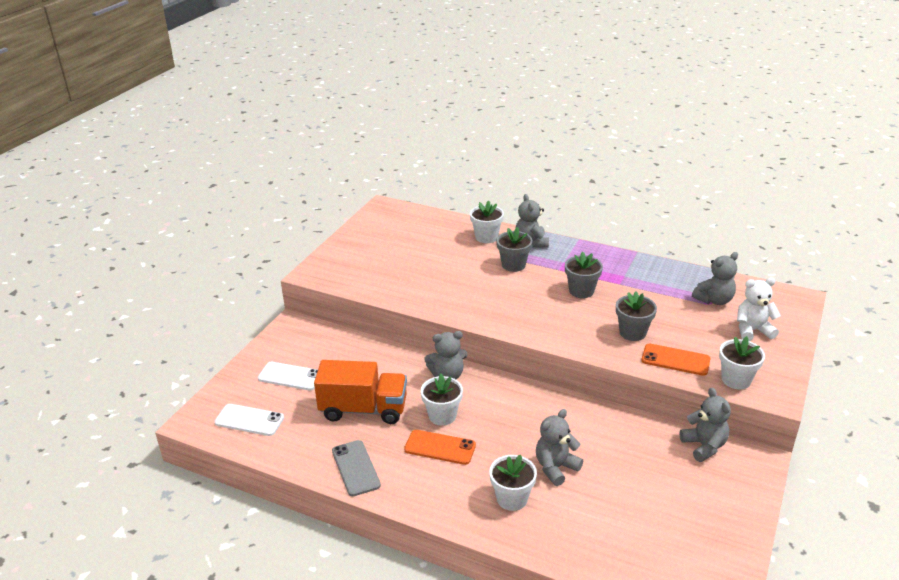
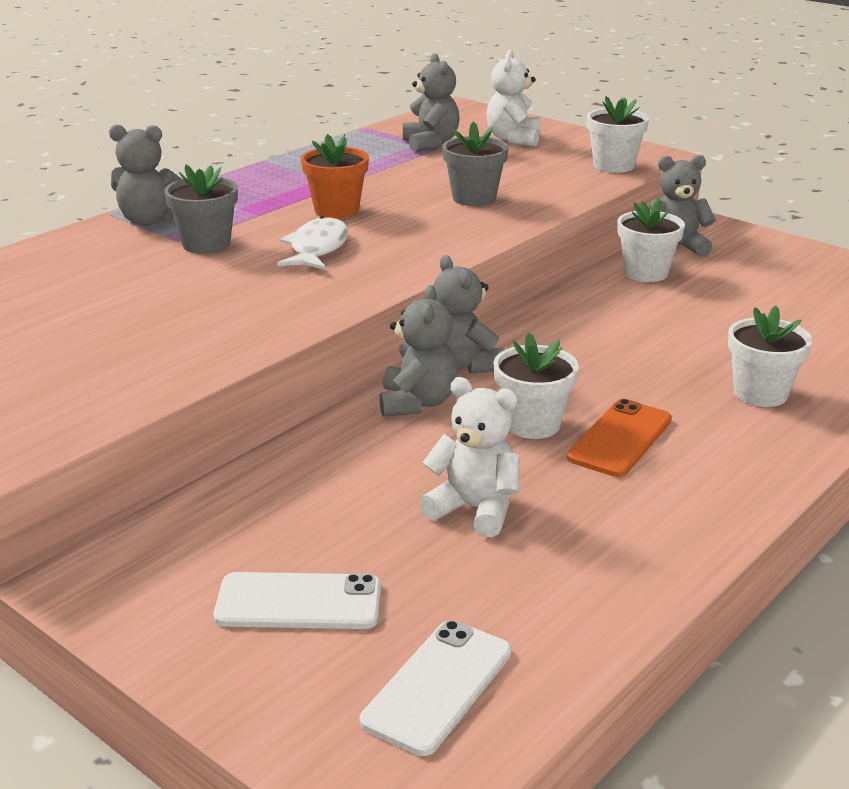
camera: 75 degrees left, 5 degrees down
white phone [258,362,318,390] -> white phone turned 60 degrees clockwise [213,572,381,629]
orange truck [314,360,407,424] -> white teddy bear [419,377,520,537]
grey phone [332,440,381,496] -> none
white flower pot [470,201,504,243] -> white flower pot moved to [617,198,685,282]
grey teddy bear [536,409,583,486] -> grey teddy bear moved to [433,255,505,374]
grey flower pot [565,252,603,298] -> orange flower pot [301,134,369,219]
orange phone [641,343,710,376] -> none
none -> white fish [277,216,348,270]

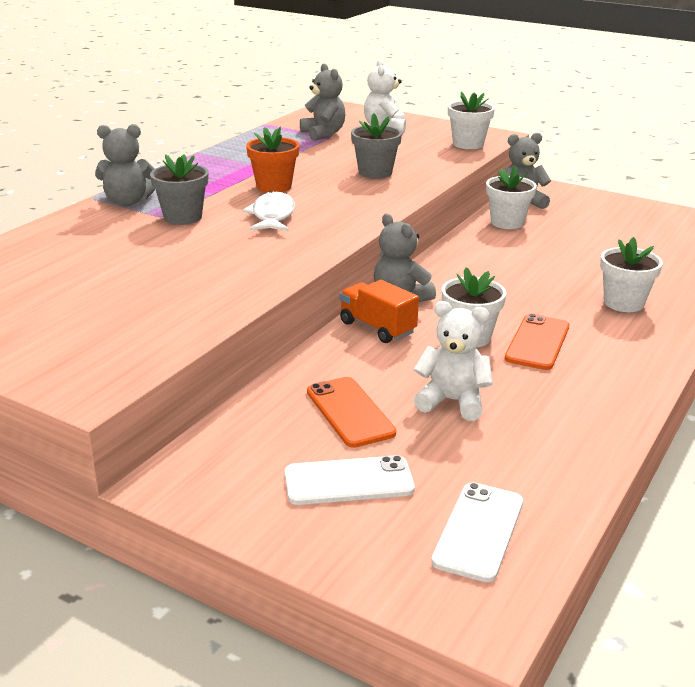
camera: 10 degrees left, 0 degrees up
grey teddy bear [380,285,458,417] -> orange truck [340,280,419,343]
none -> orange phone [307,377,396,448]

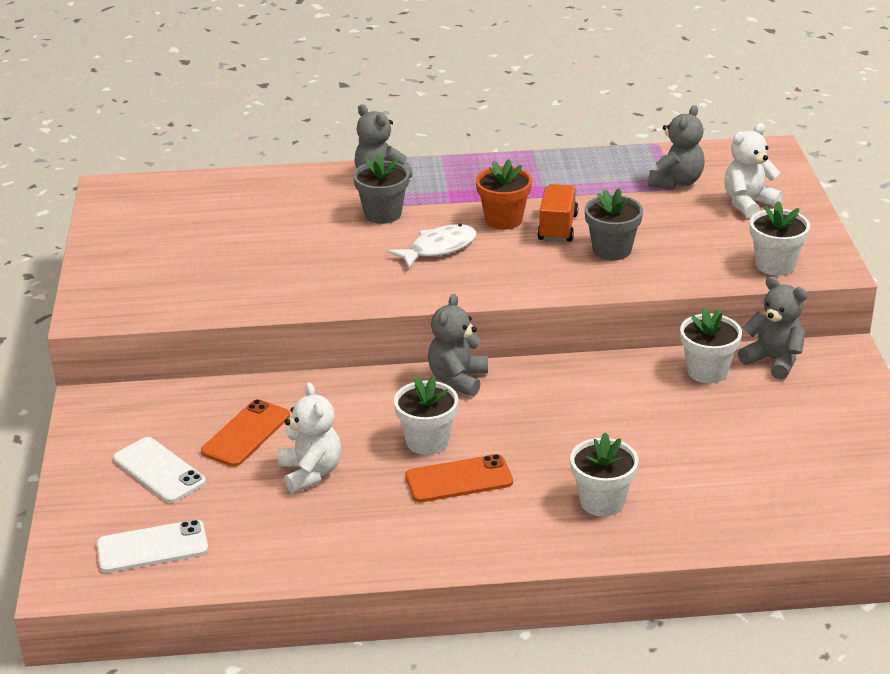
camera: 55 degrees right, 5 degrees up
orange truck [340,280,419,343] -> orange truck moved to [537,184,579,242]

